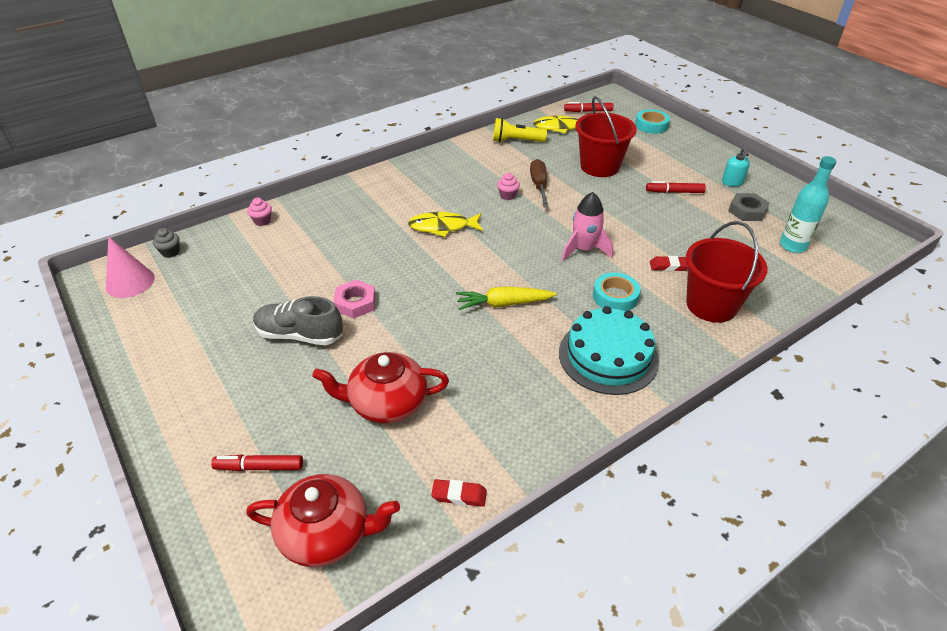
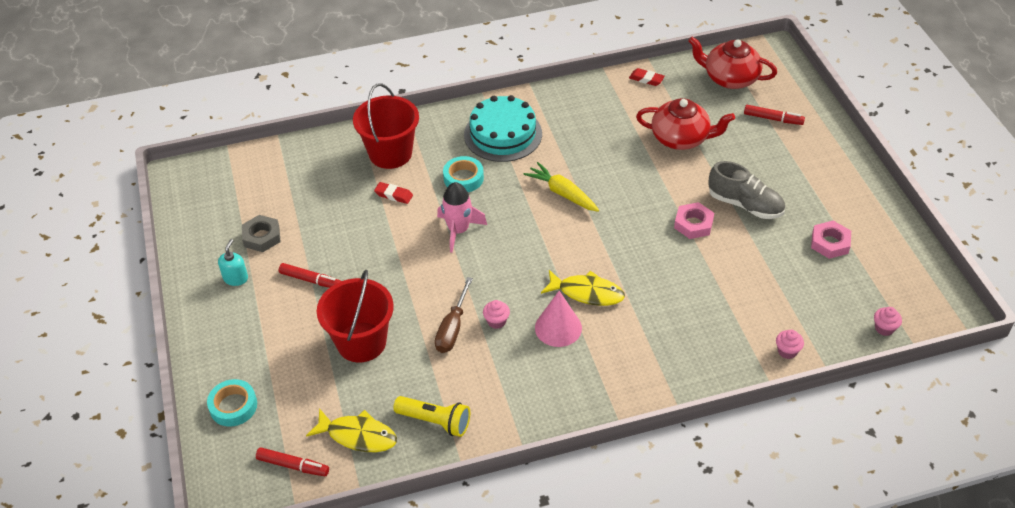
camera: 160 degrees left, 5 degrees up
pink cone [106,236,155,298] -> pink cone moved to [535,291,582,347]
grey cupcake [153,228,180,258] -> pink cupcake [874,307,902,336]
yellow carrot [456,286,557,310] -> yellow carrot turned 150 degrees counterclockwise [523,162,599,212]
turquoise bottle [780,156,837,253] -> none
none -> pink nut [811,221,851,259]

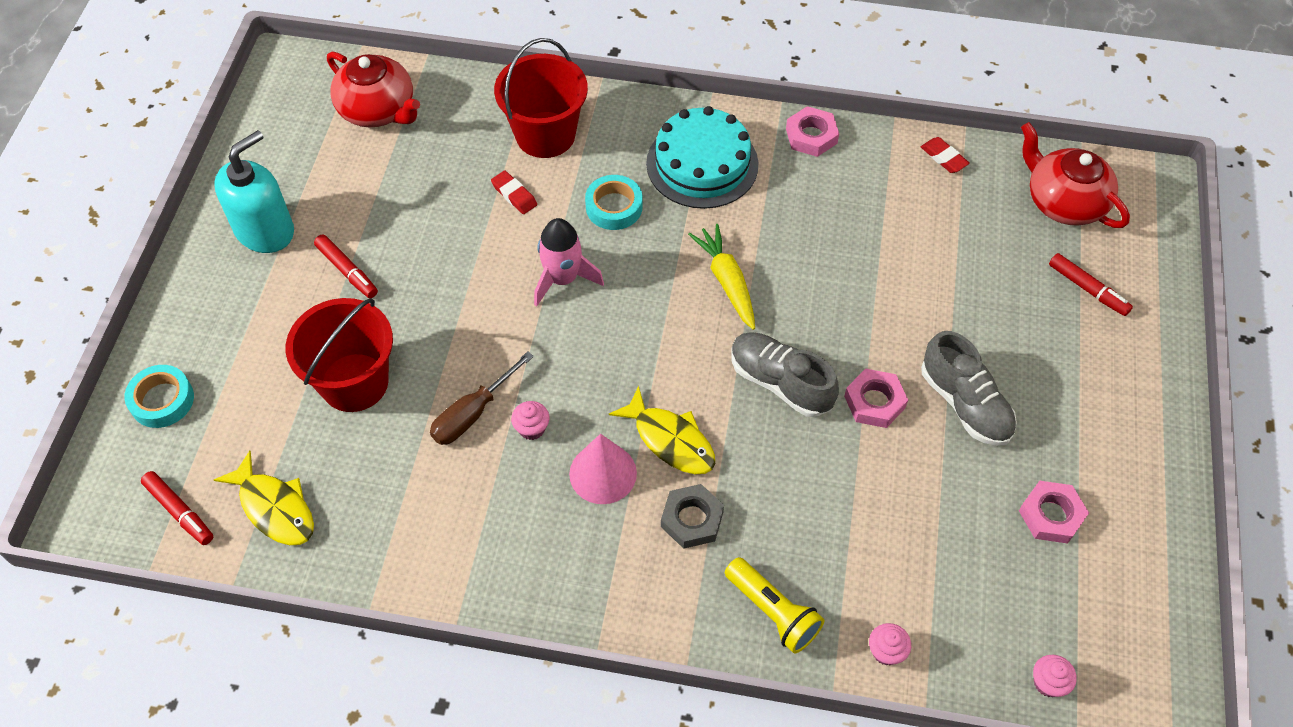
camera: 25 degrees right, 10 degrees up
turquoise soap dispenser [218,239,248,286] -> turquoise soap dispenser [214,130,294,253], size x1.97
grey nut [242,215,281,252] -> grey nut moved to [661,484,724,549]
yellow flashlight [393,396,470,437] -> yellow flashlight moved to [725,557,825,654]
red teapot [636,98,735,150] -> red teapot moved to [327,52,420,127]
none -> grey shoe [731,332,839,417]
none -> pink nut [786,106,839,157]

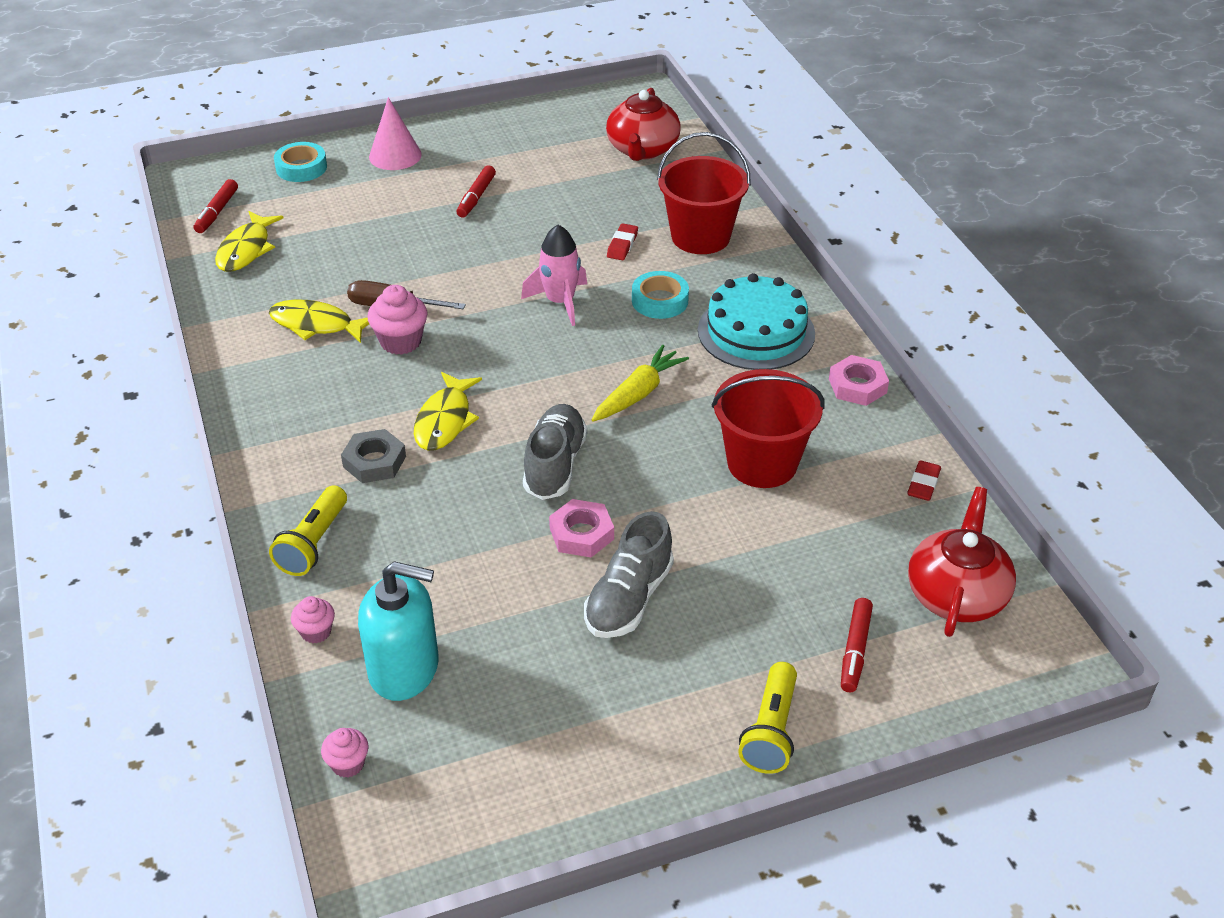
camera: 60 degrees right, 15 degrees down
turquoise soap dispenser [214,130,294,253] -> turquoise soap dispenser moved to [358,561,439,701]
red bucket [286,298,393,412] -> red bucket moved to [712,369,824,488]
pink cupcake [511,401,550,440] -> pink cupcake [367,285,428,355], size x1.68
pink cone [569,434,637,504] -> pink cone moved to [369,97,422,170]
pink nut [1019,481,1089,544] -> none
none -> yellow fish [269,299,369,343]
none -> yellow flashlight [738,662,797,774]

